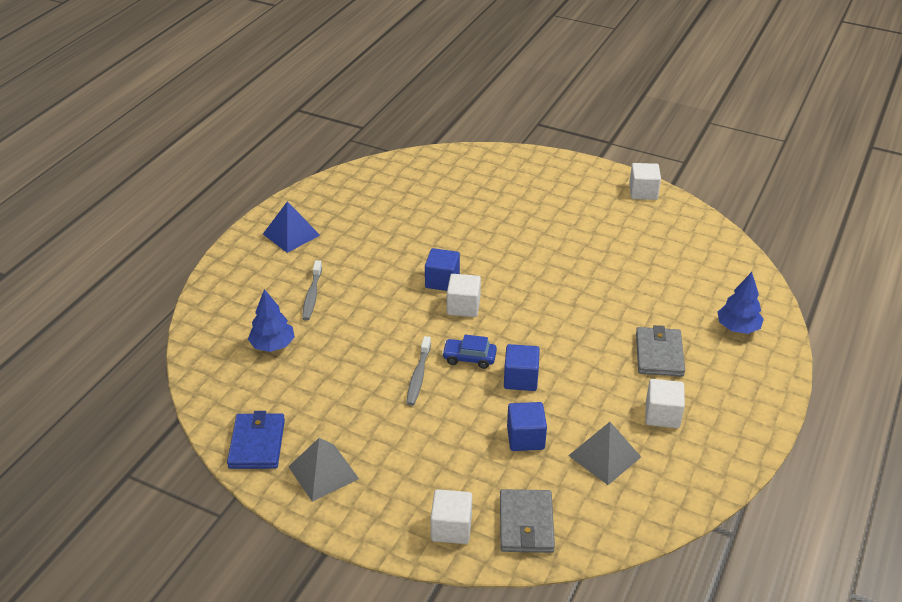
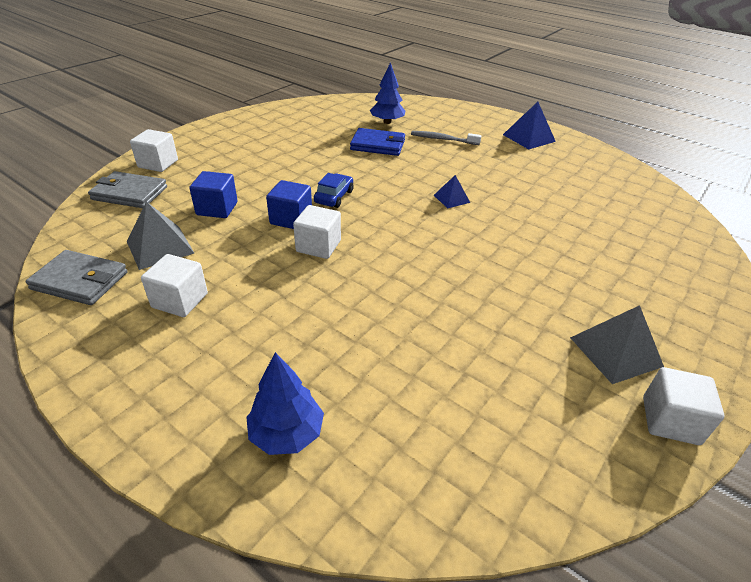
camera: 100 degrees right, 0 degrees up
blue wallet [227,411,285,469] -> blue wallet moved to [350,128,405,156]
grey pyramid [288,438,359,502] -> grey pyramid moved to [570,305,664,384]
grey toothbrush [406,336,431,406] -> none
blue cube [425,248,460,291] -> blue pyramid [434,175,470,208]
white cube [447,274,481,317] -> white cube moved to [293,205,341,259]
grey wallet [636,325,685,377] -> grey wallet moved to [25,250,128,305]

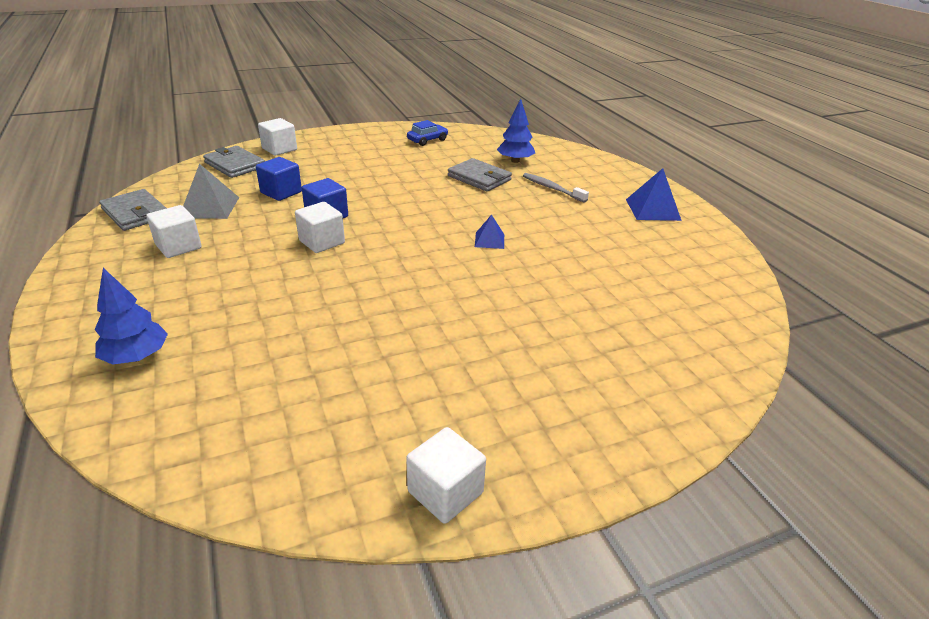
camera: 30 degrees right, 5 degrees down
blue car [314,173,354,208] -> blue car moved to [407,120,448,146]
blue wallet [350,128,405,156] -> grey wallet [448,158,512,191]
grey pyramid [570,305,664,384] -> none

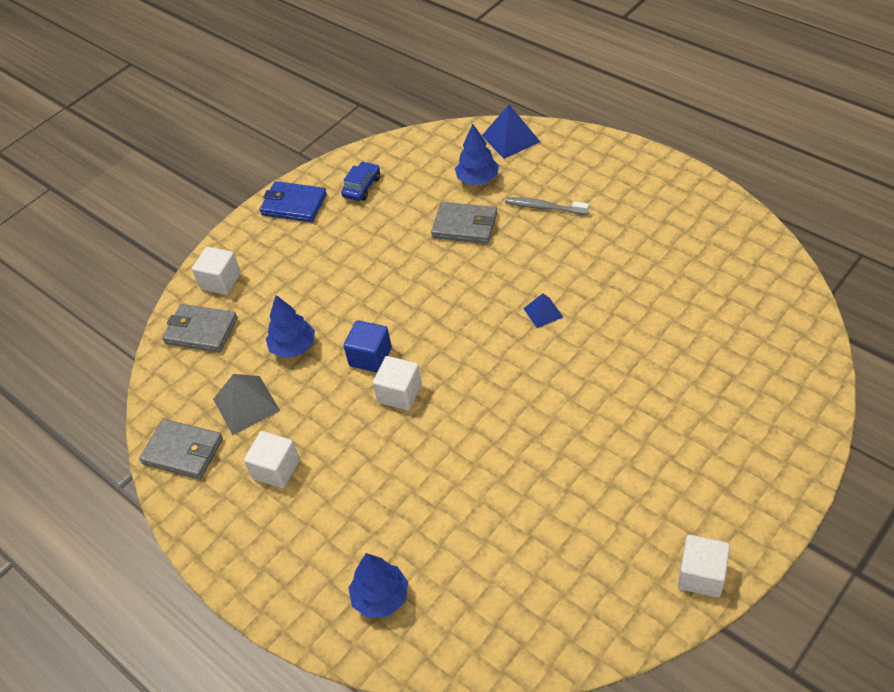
camera: 20 degrees left, 15 degrees up
blue cube [256,157,302,201] -> blue tree [266,295,315,358]
blue pyramid [626,168,682,221] -> blue pyramid moved to [482,105,540,159]
none -> blue wallet [260,181,327,222]

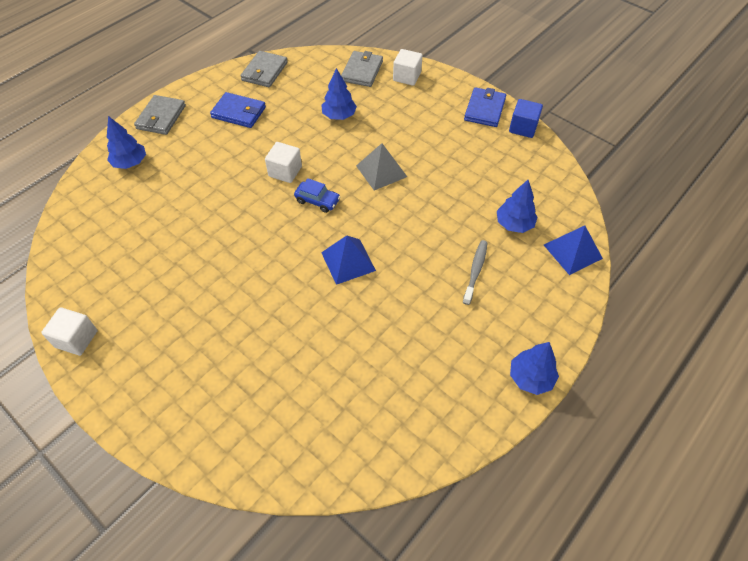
camera: 85 degrees right, 5 degrees up
grey pyramid [213,374,280,435] -> grey pyramid moved to [356,143,407,190]
white cube [244,431,300,488] -> blue wallet [210,92,266,128]
blue car [341,161,380,201] -> blue car moved to [294,178,340,213]
blue cube [344,320,392,372] -> blue cube moved to [509,99,543,138]
grey wallet [431,202,497,244] -> grey wallet moved to [134,95,186,135]
blue pyramid [523,293,563,328] -> blue pyramid [321,236,376,285], size x1.69
none -> blue tree [510,342,559,395]

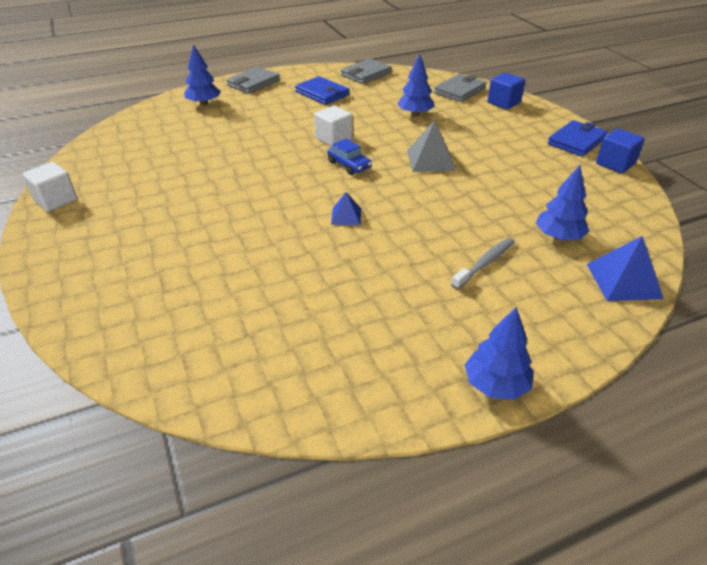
camera: 25 degrees right, 15 degrees down
blue pyramid [321,236,376,285] -> blue pyramid [331,192,361,225], size x0.59
white cube [393,49,423,86] -> blue cube [487,73,525,110]

